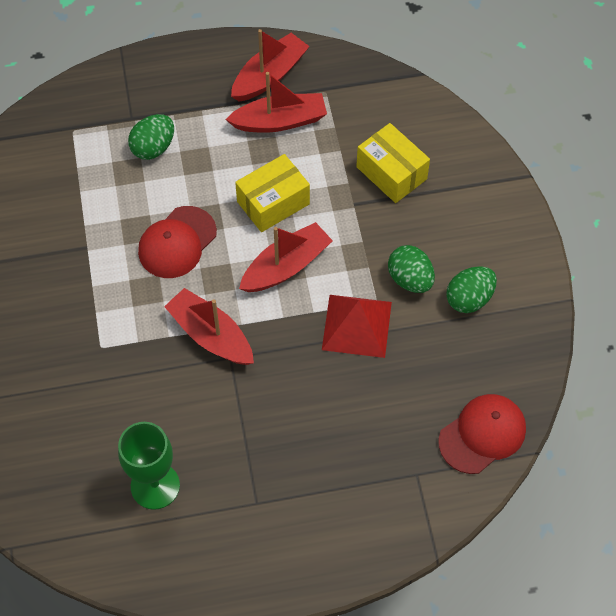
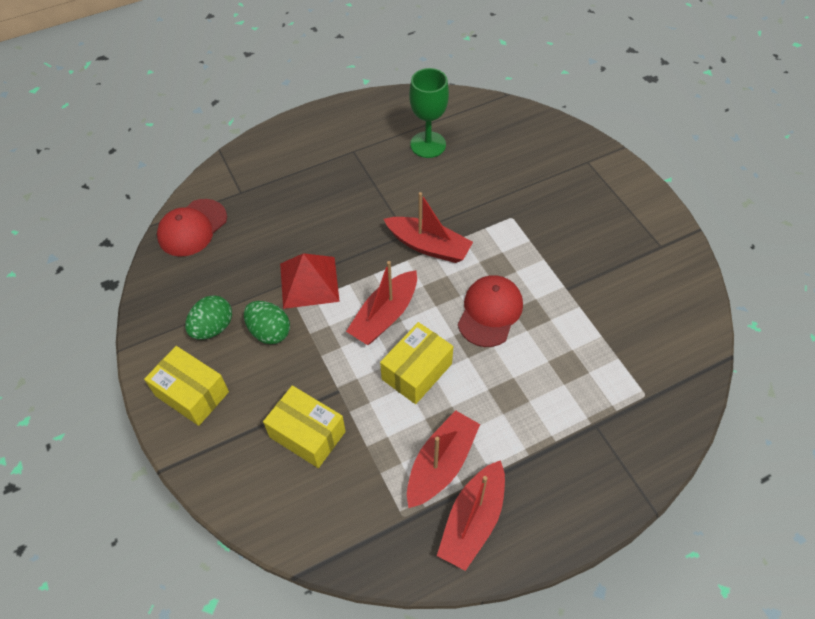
camera: 165 degrees right, 5 degrees down
green egg [128,114,174,160] -> none
red boat [225,72,327,133] -> red boat turned 150 degrees clockwise [407,410,480,508]
none -> yellow box [144,346,229,426]

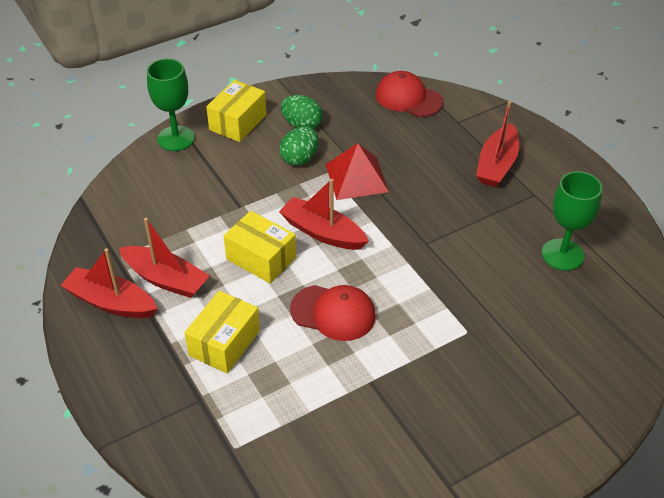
camera: 85 degrees right, 10 degrees down
yellow box [263,385,346,468] -> yellow box moved to [185,291,260,373]
red boat [384,192,473,263] -> red boat moved to [476,101,519,187]
none -> green goblet [147,59,195,151]

